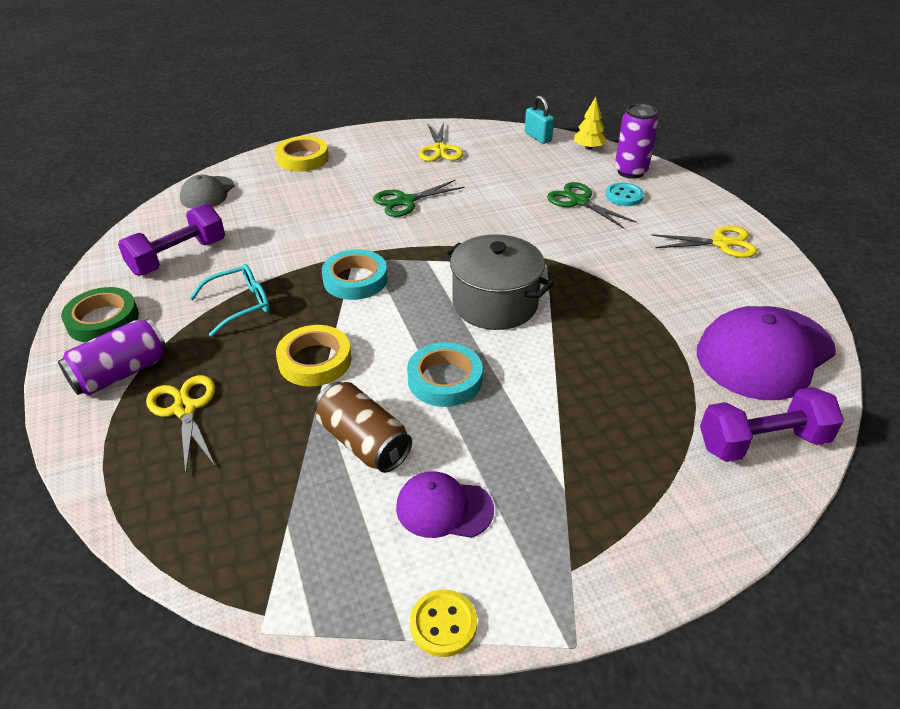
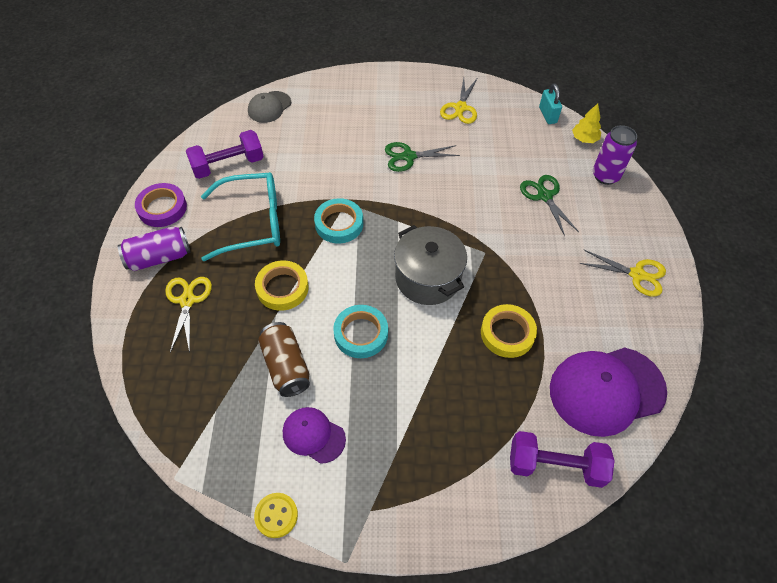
camera: 20 degrees right, 15 degrees up
green tape [61,287,139,342] -> purple tape [135,183,187,227]
turquoise glasses [190,264,270,337] -> turquoise glasses [201,172,280,261], size x1.68
yellow tape [275,136,329,172] -> yellow tape moved to [481,304,537,358]
turquoise button [606,183,644,206] -> none

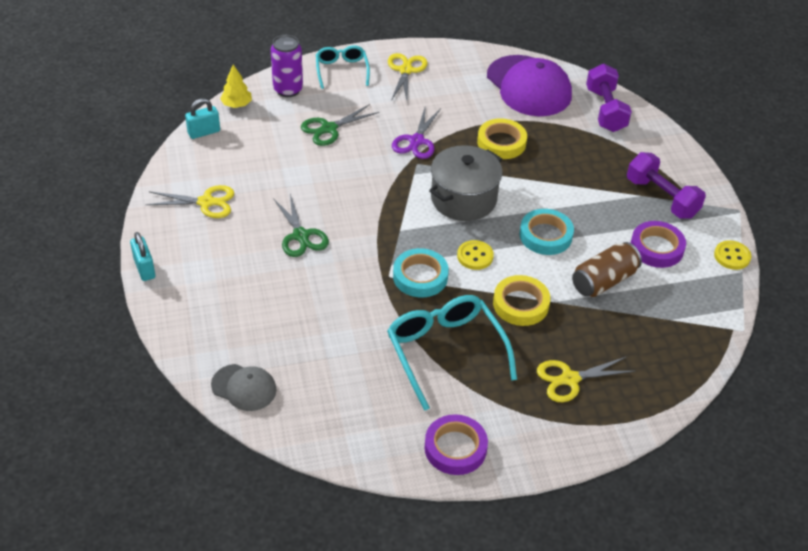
camera: 105 degrees left, 10 degrees down
purple can [118,227,190,271] -> none
purple dumbbell [186,130,264,179] -> purple dumbbell moved to [627,152,706,219]
purple cap [283,407,346,464] -> purple tape [631,221,686,268]
none -> turquoise padlock [130,232,155,281]
none -> turquoise glasses [316,45,370,89]
none -> purple scissors [392,105,441,159]
none -> yellow button [457,240,494,270]

